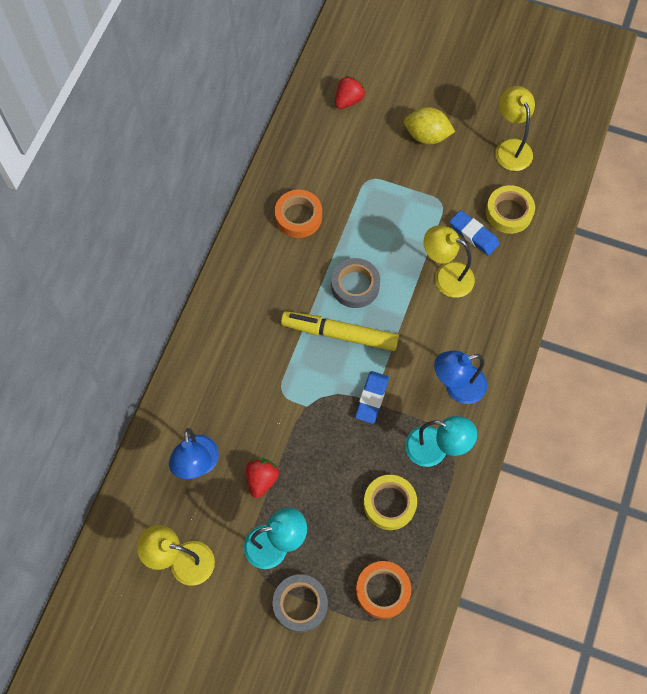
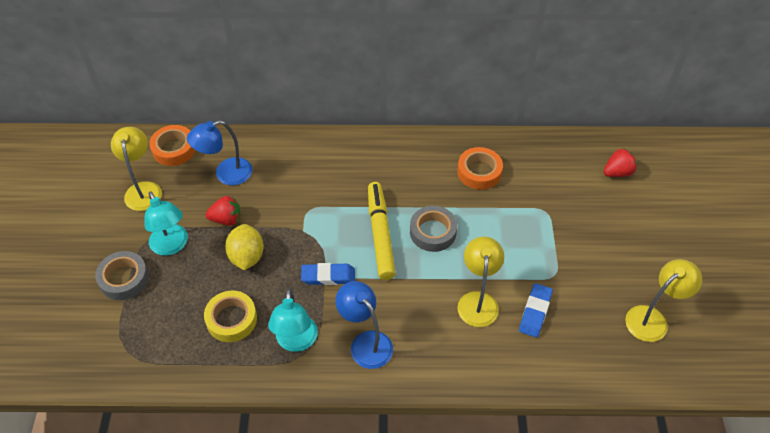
camera: 70 degrees right, 15 degrees down
red strawberry [335,76,365,109] -> red strawberry turned 45 degrees counterclockwise [604,148,637,177]
orange tape [356,561,411,619] -> orange tape moved to [149,125,196,166]
yellow lemon [404,107,455,144] -> yellow lemon moved to [225,224,264,270]
yellow tape [486,185,535,234] -> none

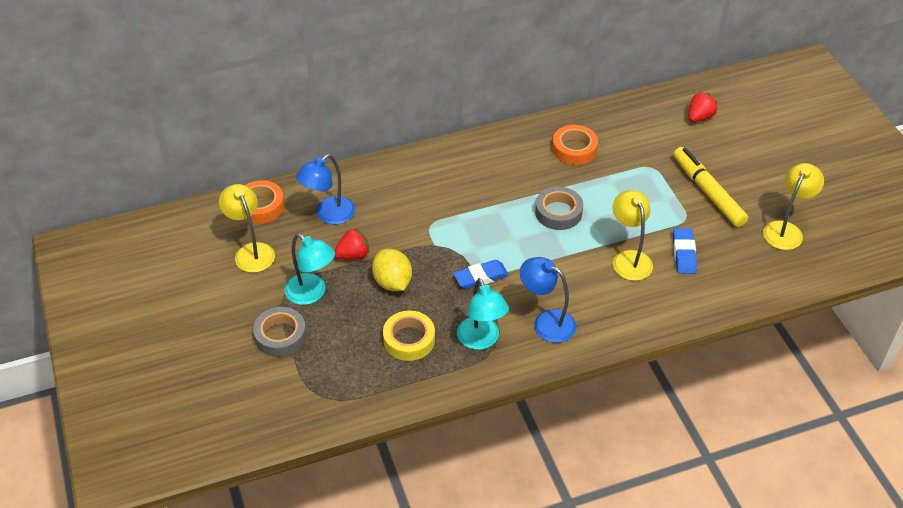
camera: 20 degrees left, 5 degrees down
yellow marker [368,182,396,280] -> yellow marker moved to [673,147,748,227]

